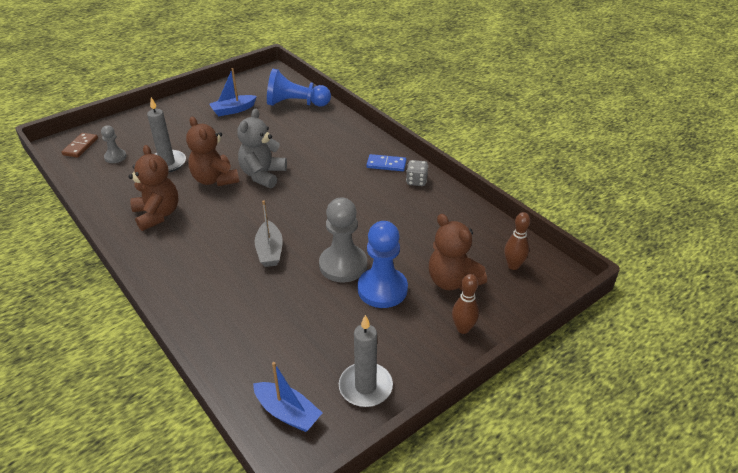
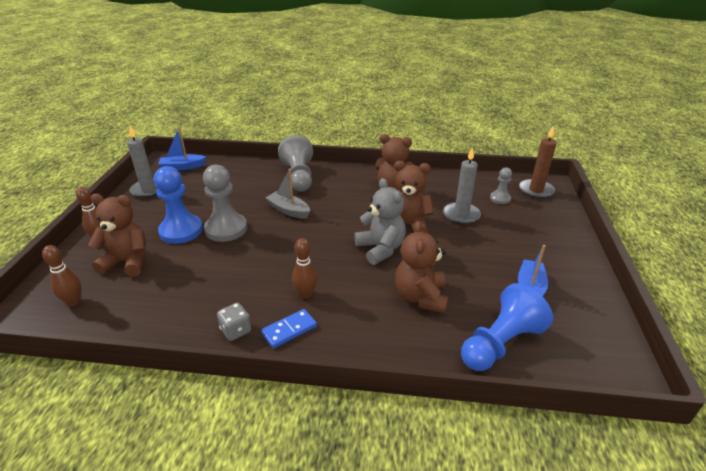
camera: 135 degrees right, 5 degrees down
brown domino [61,133,98,158] -> brown candle [519,127,557,199]
none -> grey pawn [278,135,313,192]
none -> brown bowling pin [292,238,317,299]
none -> brown teddy bear [395,221,448,313]

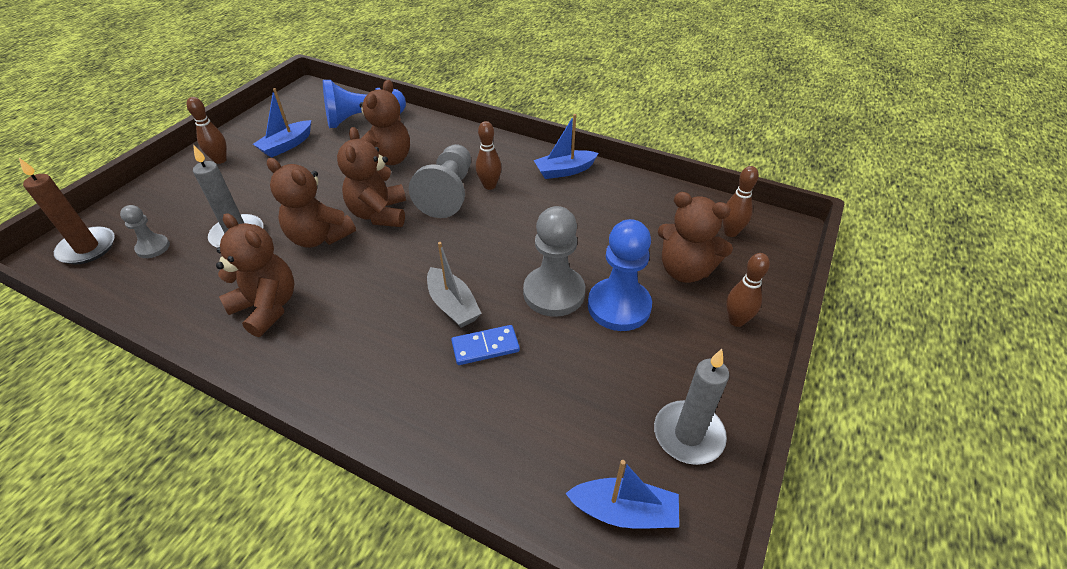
camera: 160 degrees left, 10 degrees up
grey dice [217,303,251,341] -> blue boat [534,114,599,179]
blue domino [261,309,317,348] -> blue domino moved to [451,325,520,365]
grey pawn [278,135,313,192] -> grey pawn moved to [409,144,471,218]
grey teddy bear [354,178,406,265] -> brown teddy bear [337,127,406,227]
none -> brown bowling pin [187,97,227,164]

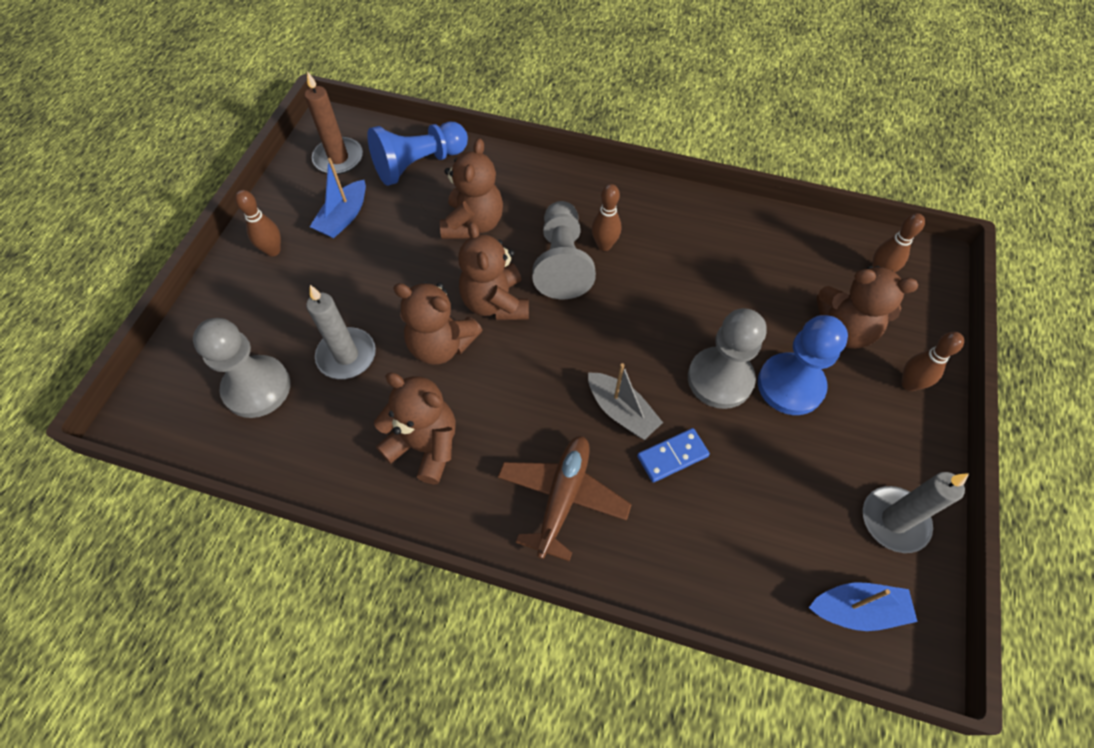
camera: 10 degrees left, 15 degrees up
brown candle [19,158,115,264] -> brown candle moved to [305,71,363,175]
grey pawn [120,205,170,258] -> grey pawn [193,318,291,418], size x1.88
blue boat [534,114,599,179] -> none
none -> brown plane [498,436,632,561]

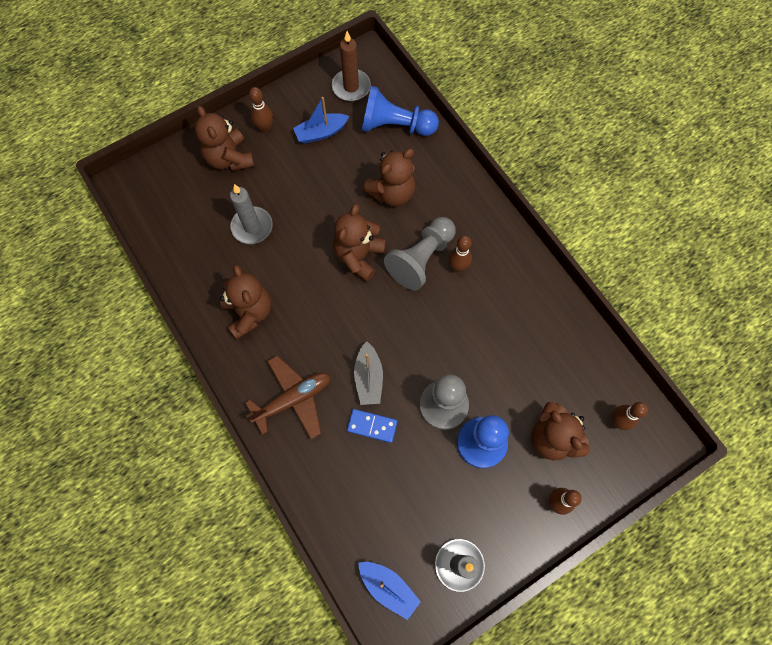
camera: 40 degrees right, 10 degrees up
grey pawn [193,318,291,418] -> none
brown teddy bear [393,282,482,365] -> brown teddy bear moved to [195,106,254,171]

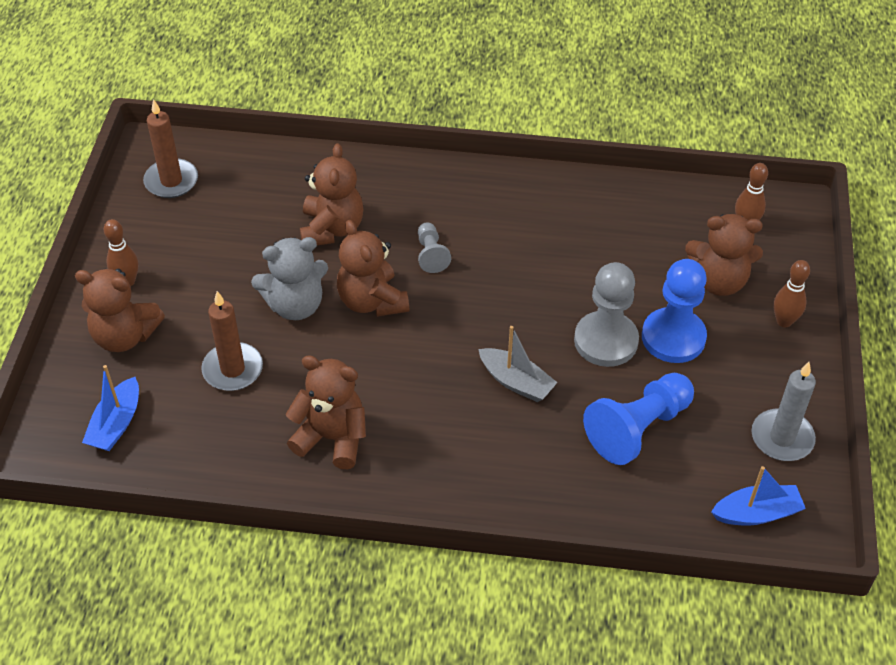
camera: 50 degrees left, 20 degrees down
grey candle [230,184,273,244] -> brown candle [201,291,263,391]
brown plane [245,356,331,439] -> none
blue boat [293,97,349,144] -> blue boat moved to [82,365,139,451]
blue domino [347,409,397,443] -> none
blue pawn [362,86,439,136] -> blue pawn moved to [583,373,694,465]
grey pawn [384,217,456,290] -> grey pawn [418,223,451,273], size x0.53
brown bowling pin [448,236,472,272] -> none
none -> grey teddy bear [251,237,328,320]

